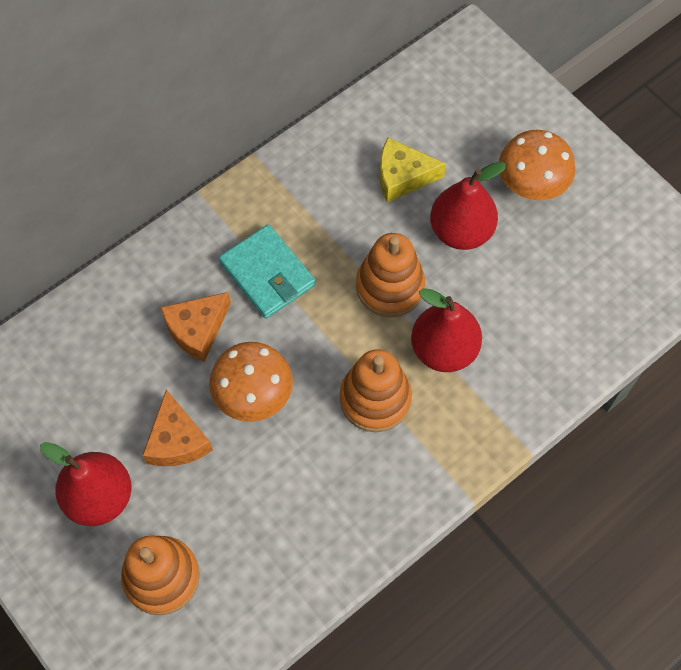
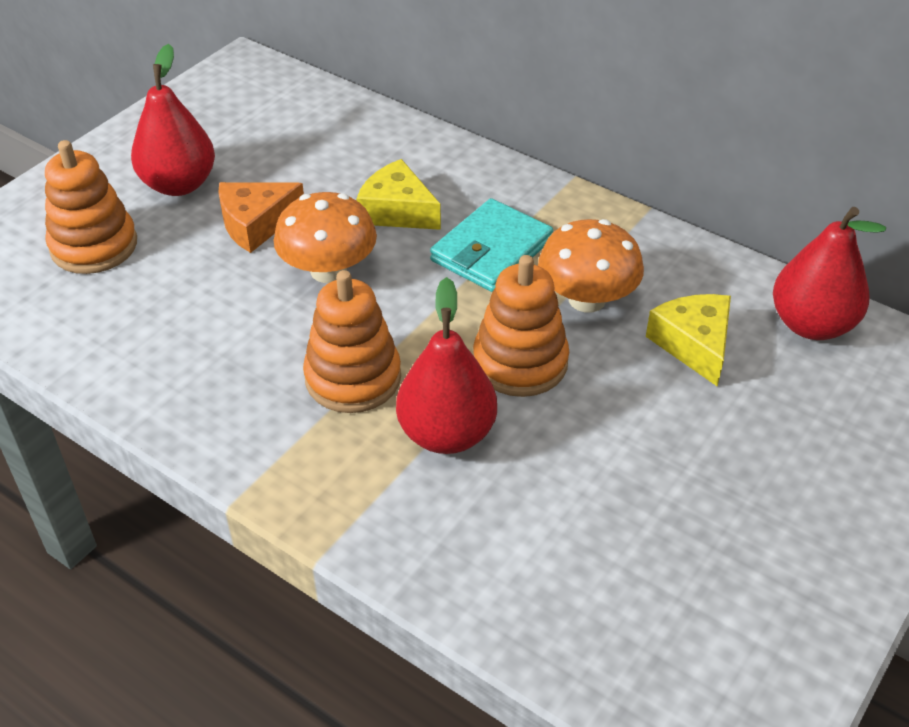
camera: 75 degrees right, 20 degrees down
orange cheese [161,292,231,362] -> yellow cheese [356,159,441,230]
red pear [430,162,506,250] -> red pear moved to [773,207,886,340]
orange mushroom [499,130,575,200] -> orange mushroom moved to [538,219,644,312]

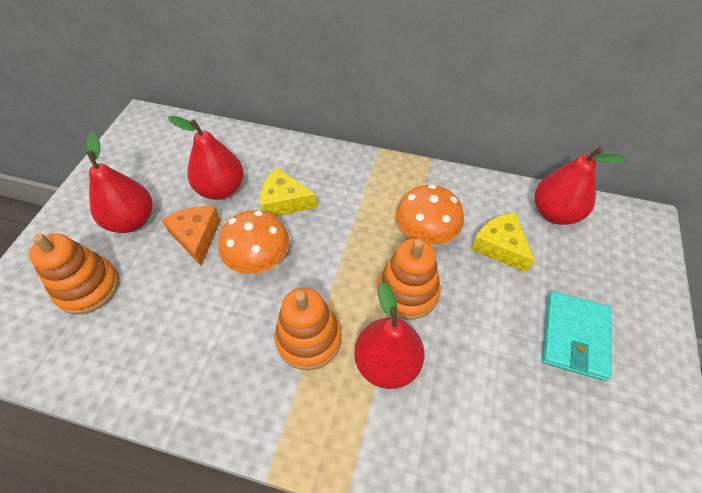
camera: 20 degrees left, 10 degrees up
orange cheese [218,182,304,253] -> orange cheese turned 120 degrees clockwise [161,206,221,266]
turquoise wallet [430,198,553,292] -> turquoise wallet moved to [542,291,612,381]
none -> red pear [168,116,244,200]

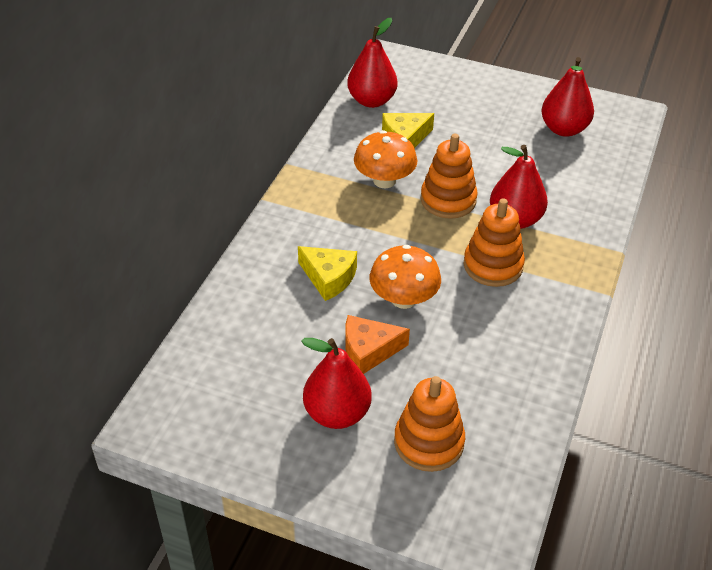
camera: 85 degrees left, 10 degrees down
red pear [168,116,244,200] -> red pear moved to [541,57,594,137]
yellow cheese [260,168,317,216] -> yellow cheese turned 75 degrees counterclockwise [298,246,357,301]
turquoise wallet [542,291,612,381] -> none

